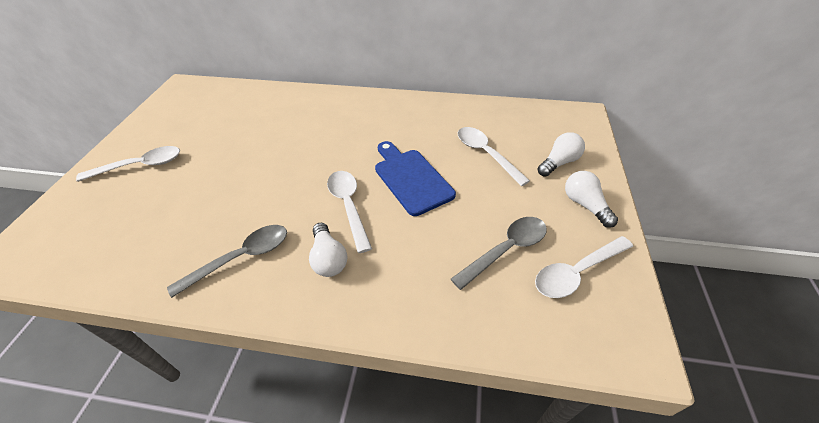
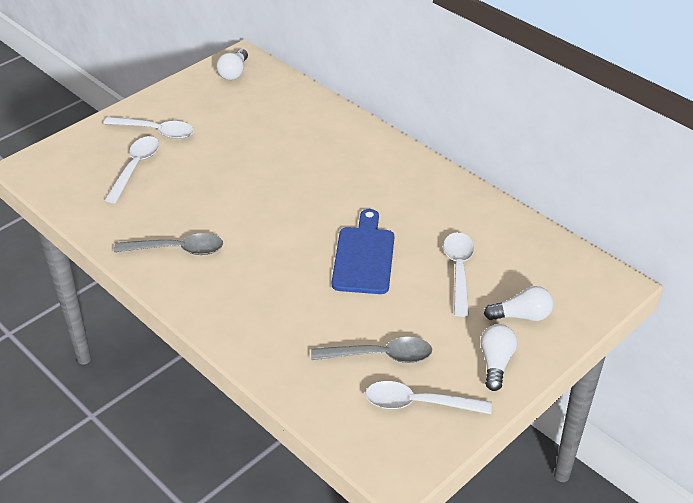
camera: 35 degrees right, 5 degrees down
white light bulb [309,223,348,277] -> white light bulb moved to [216,49,248,80]
white spoon [327,171,372,253] -> white spoon moved to [105,136,159,203]

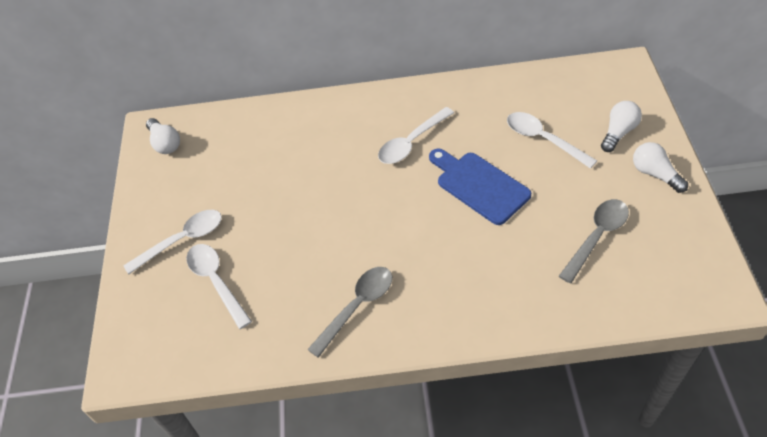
camera: 45 degrees left, 10 degrees up
white spoon [365,381,492,414] -> white spoon moved to [378,107,454,164]

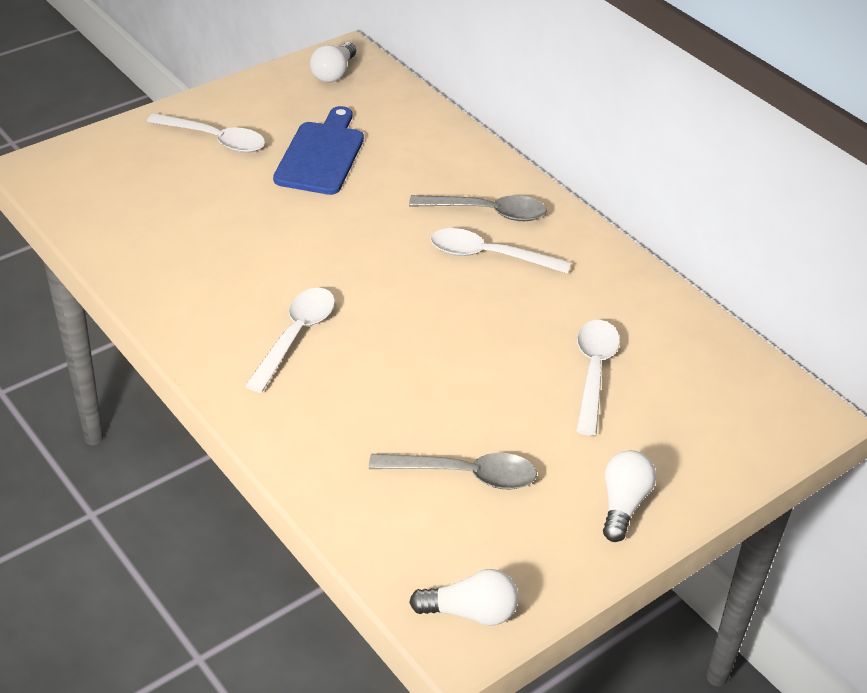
camera: 50 degrees right, 10 degrees down
white spoon [186,244,252,329] -> white spoon moved to [245,288,335,393]
grey spoon [307,267,392,358] -> grey spoon moved to [409,195,547,221]
blue cutting board [429,149,531,225] -> blue cutting board moved to [273,106,364,195]
white light bulb [601,101,642,152] -> white light bulb moved to [409,569,518,626]

